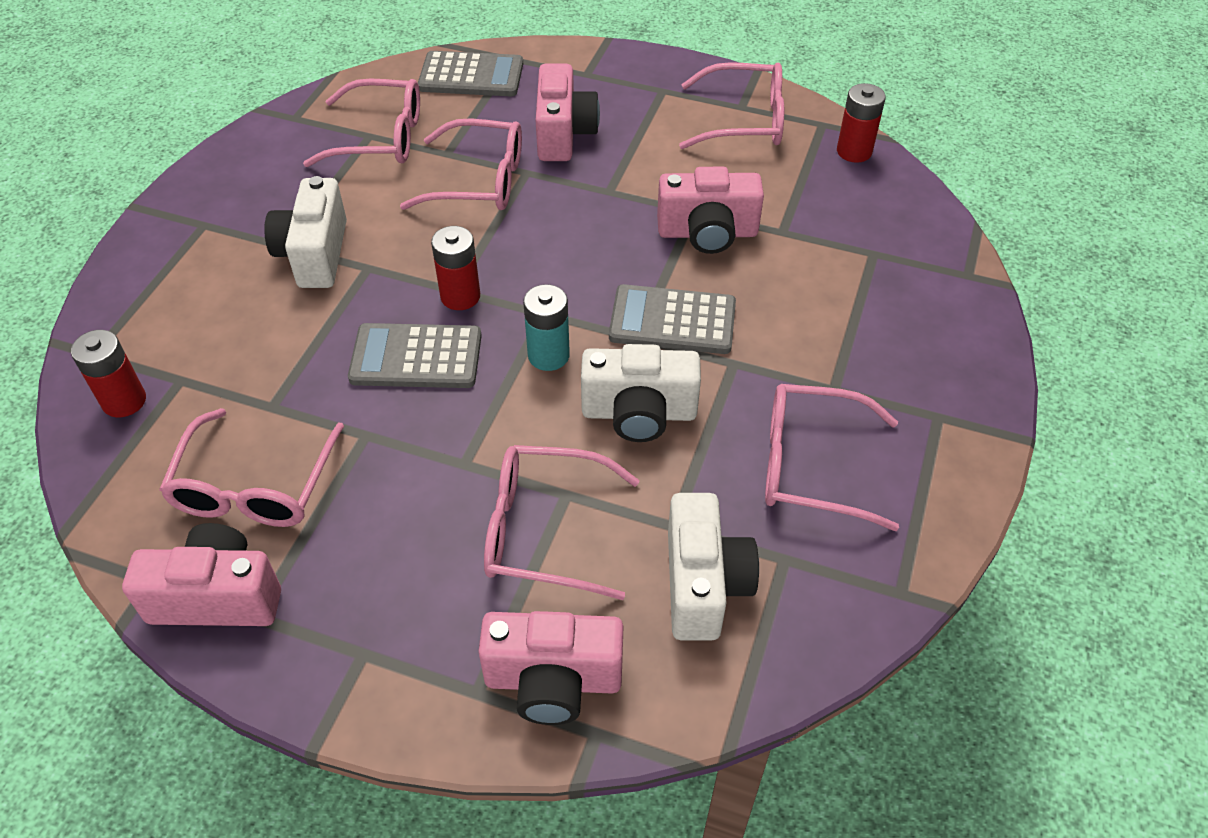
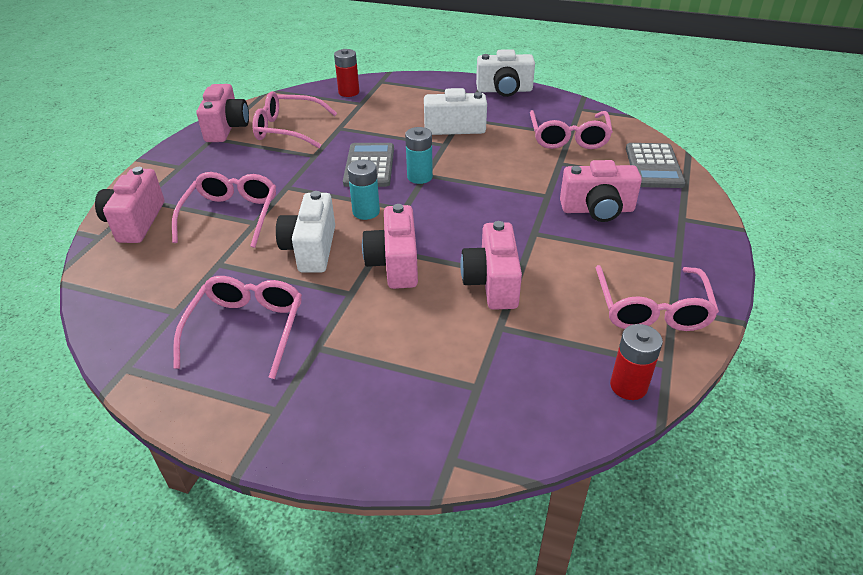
camera: 90 degrees right, 10 degrees down
pink glasses [400,118,522,210] -> none
red battery [431,226,480,310] -> turquoise battery [405,127,433,184]
grey calculator [609,284,736,354] -> pink camera [362,204,418,289]
white camera [668,493,759,640] -> white camera moved to [476,49,535,97]

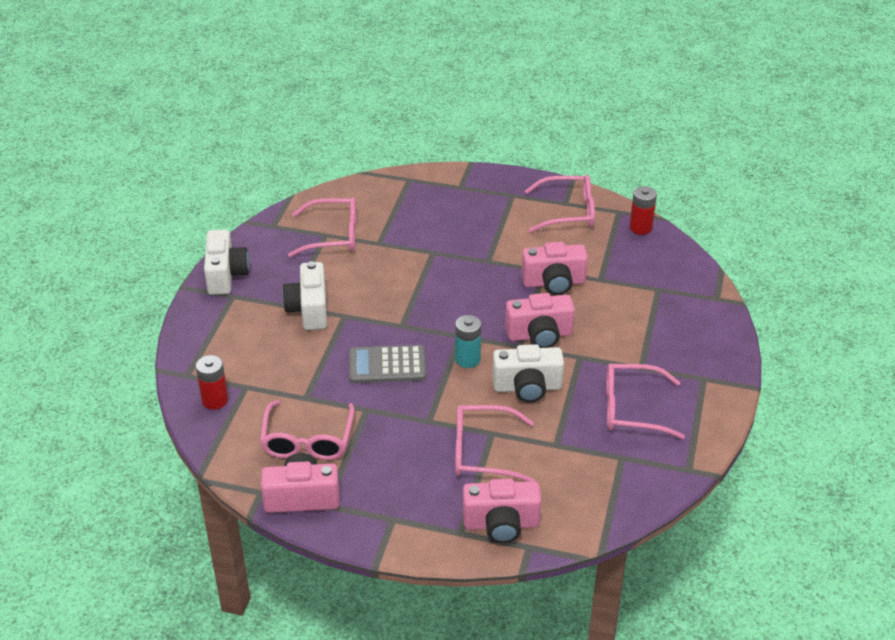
camera: 95 degrees left, 0 degrees up
turquoise battery [405,127,433,184] -> none
pink camera [560,160,642,222] -> none
grey calculator [626,143,686,188] -> none

